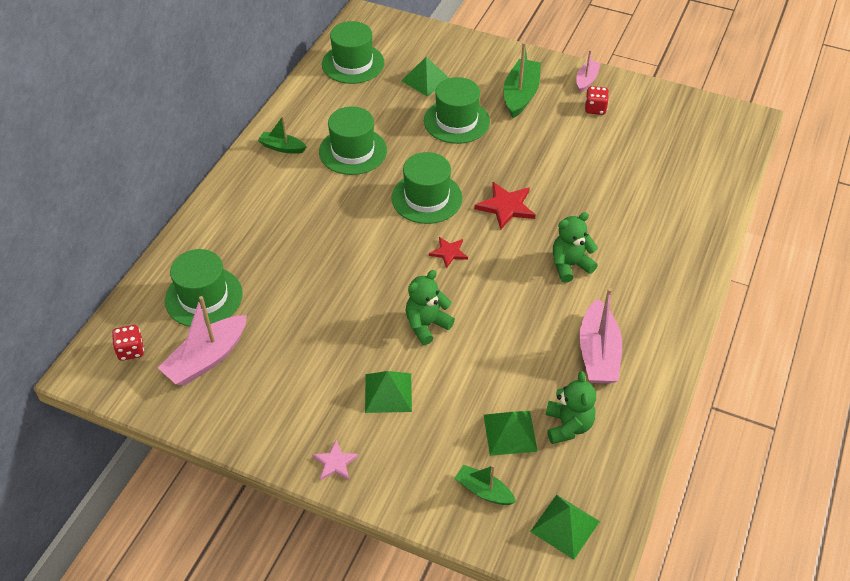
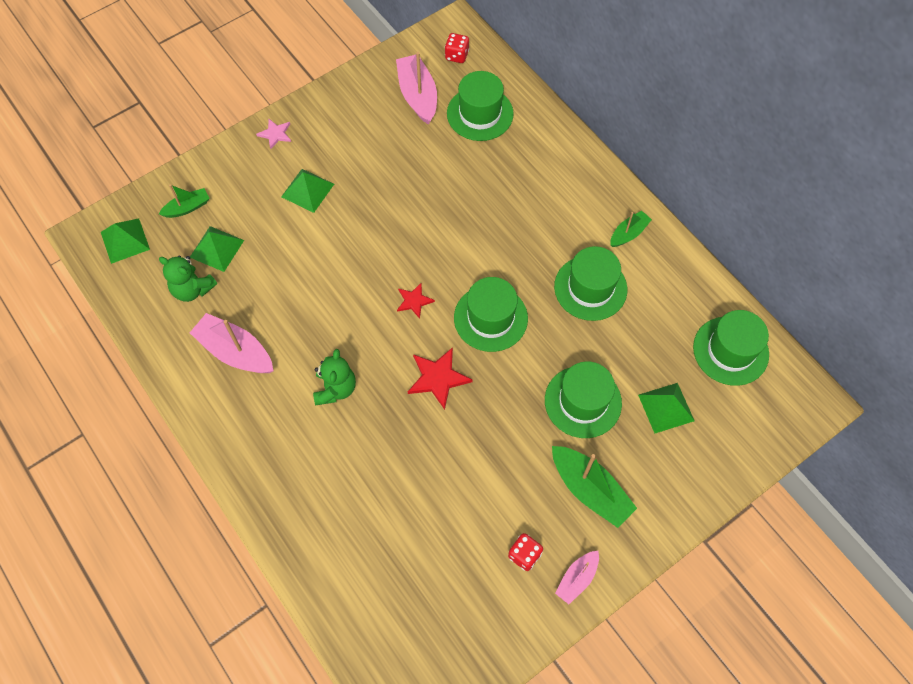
camera: 120 degrees right, 15 degrees up
green teddy bear [405,270,455,345] -> none
pink boat [576,50,600,93] -> pink boat turned 75 degrees clockwise [555,551,599,604]

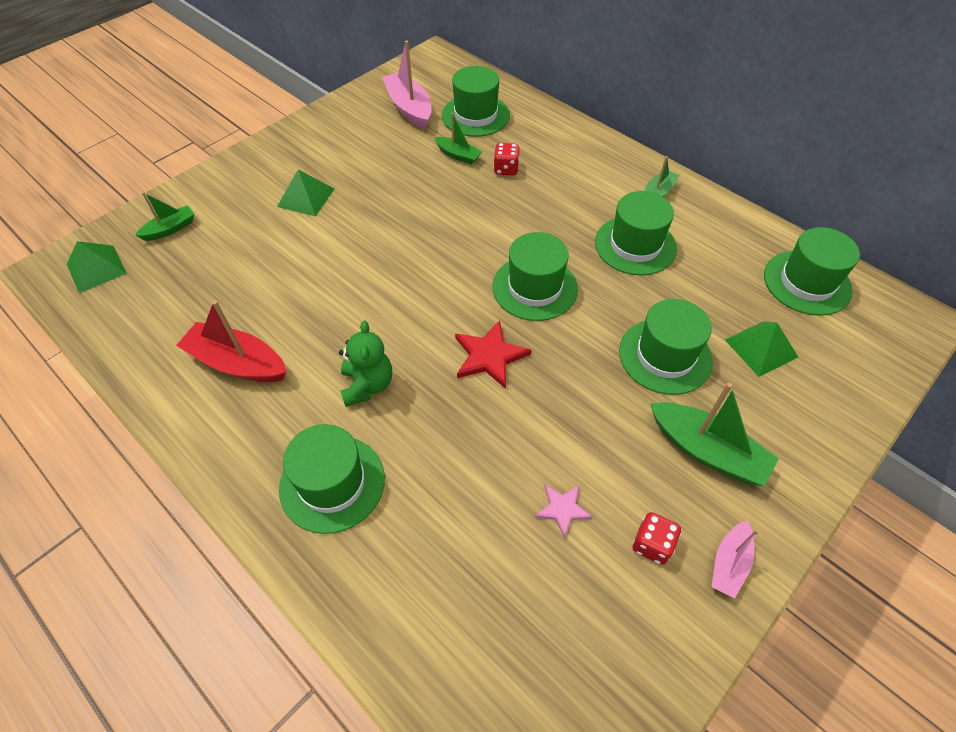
camera: 10 degrees left, 10 degrees down
green teddy bear [159,255,217,302] -> none
green pyramid [190,226,244,272] -> none
pink boat [190,313,274,373] -> red boat [176,300,287,382]
pink star [256,119,291,149] -> pink star moved to [535,485,593,538]
red star [397,283,435,319] -> none
red dice [445,33,469,63] -> red dice moved to [493,143,520,175]
none -> green hat [279,424,385,534]
none -> green boat [434,113,482,165]

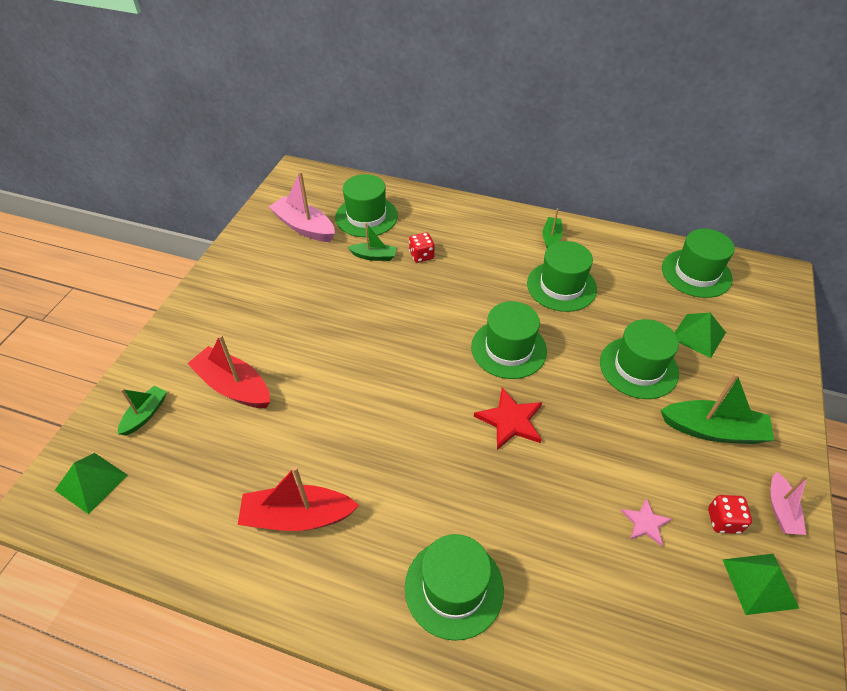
camera: 25 degrees left, 5 degrees down
green pyramid [277,169,334,216] -> green pyramid moved to [722,554,799,615]
green teddy bear [339,321,392,407] -> none
none -> red boat [187,335,270,408]

